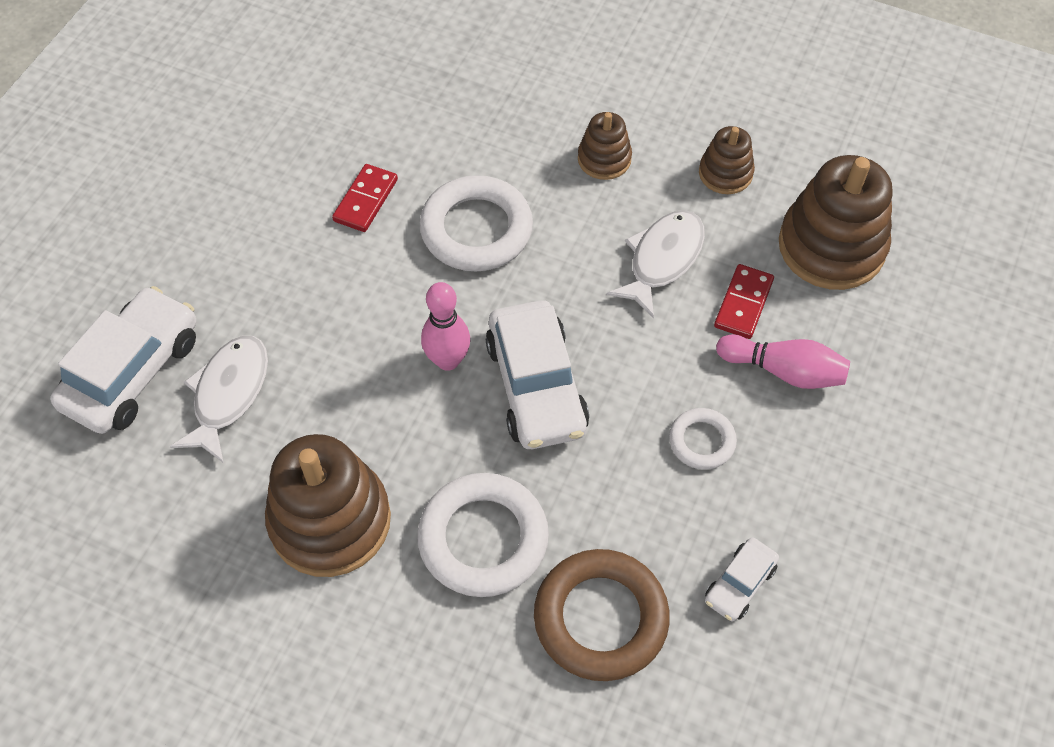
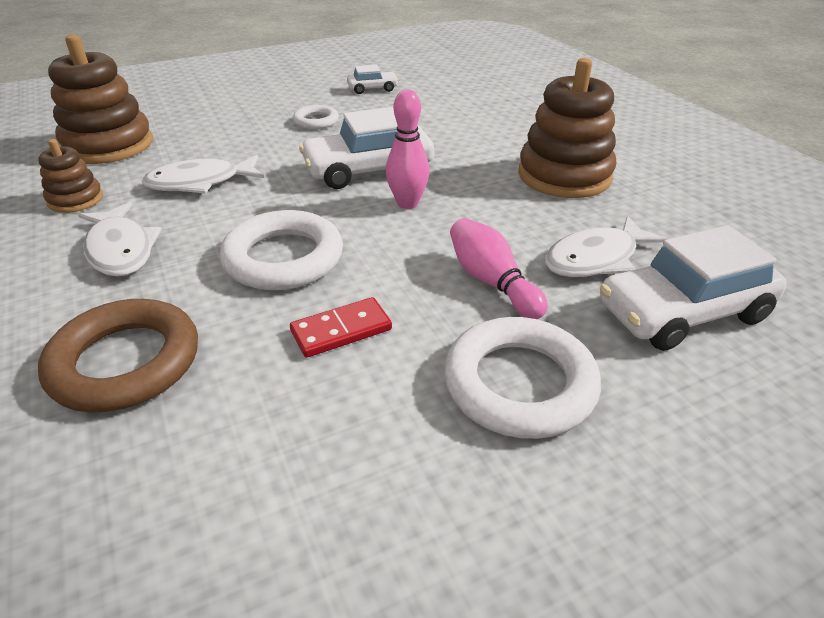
camera: 140 degrees left, 20 degrees down
white ring [417,473,549,597] -> white ring moved to [444,317,601,439]
white car [486,300,589,449] -> white car turned 135 degrees counterclockwise [299,107,434,189]
brown ring [534,549,670,681] -> brown ring moved to [38,299,198,412]
brown stacking toy [578,112,632,180] -> white fish [78,202,162,277]
red domino [714,264,774,339] -> none
pink bowling pin [716,334,850,389] -> pink bowling pin moved to [450,218,548,319]

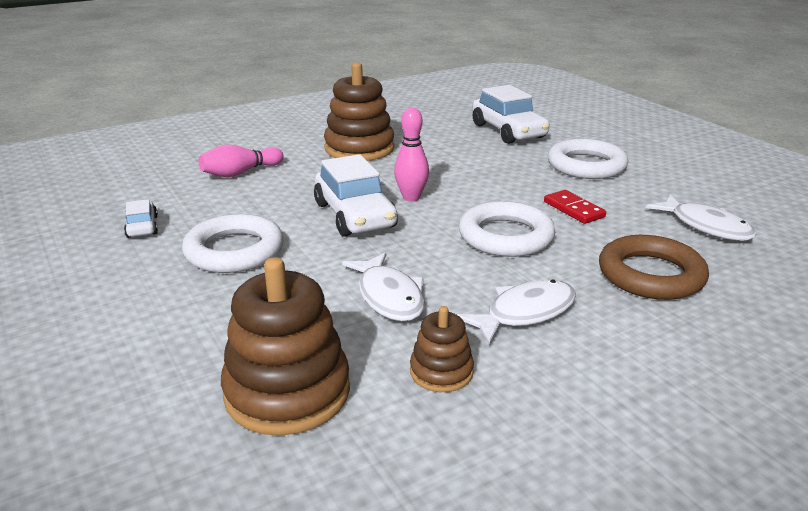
camera: 95 degrees left, 10 degrees down
white ring [293,105,339,129] -> white ring [182,214,284,273], size x1.86
pink bowling pin [450,218,548,319] -> pink bowling pin moved to [198,145,284,177]
white fish [545,215,668,277] -> white fish moved to [646,194,757,241]

